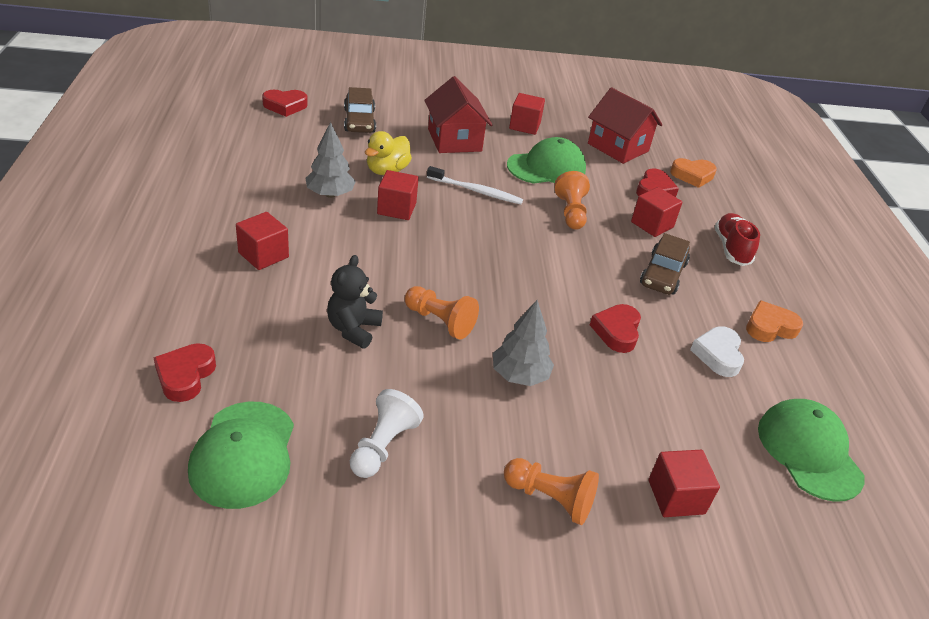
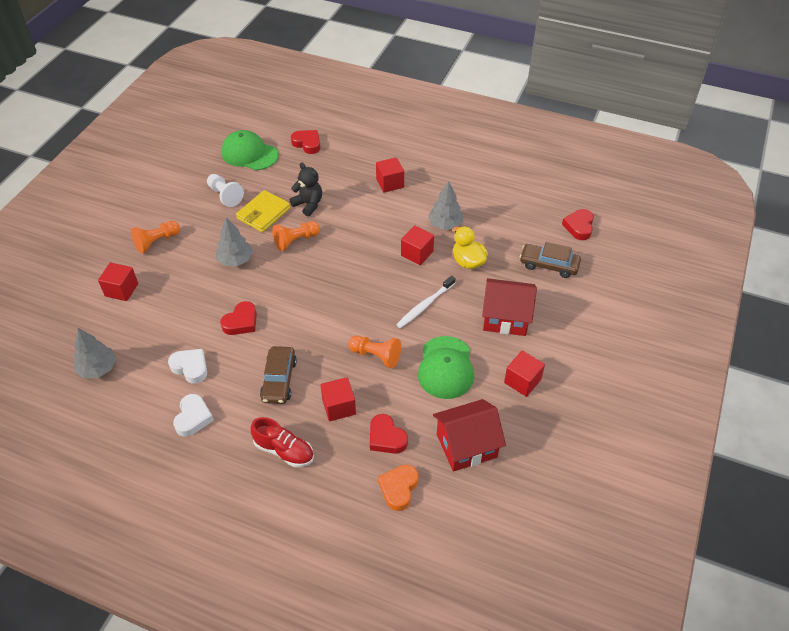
camera: 120 degrees right, 10 degrees up
red heart [590,304,641,353] -> red heart turned 90 degrees clockwise [220,301,257,335]
brown car [640,233,690,295] -> brown car turned 135 degrees counterclockwise [260,346,297,404]
orange heart [746,300,803,342] -> white heart [173,394,214,437]
green cap [758,399,865,502] -> grey tree [74,328,116,379]
none -> yellow wallet [236,190,290,232]

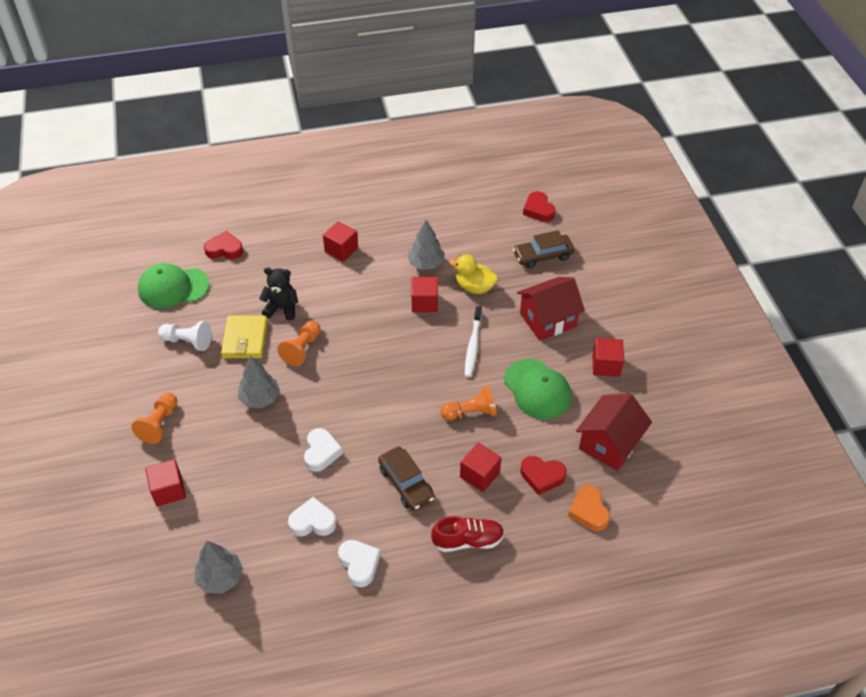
camera: 35 degrees left, 0 degrees up
red heart [220,301,257,335] -> white heart [304,428,343,472]

